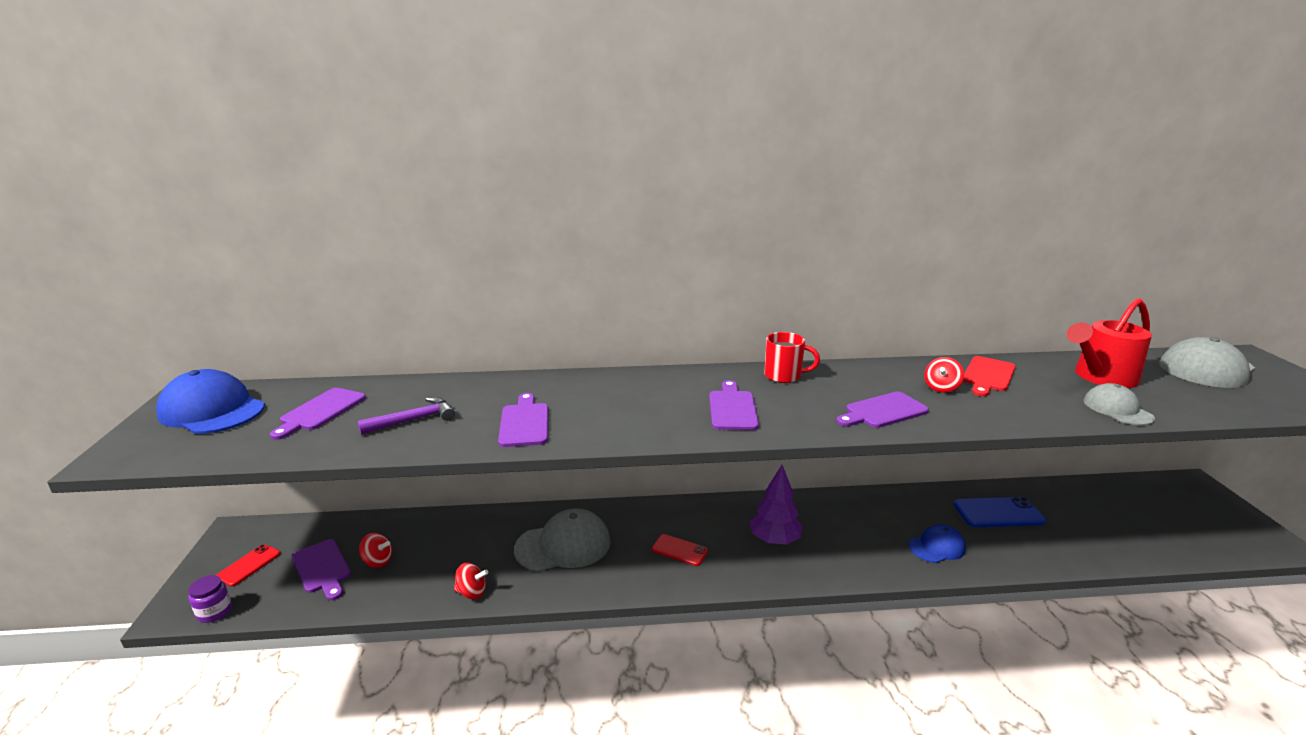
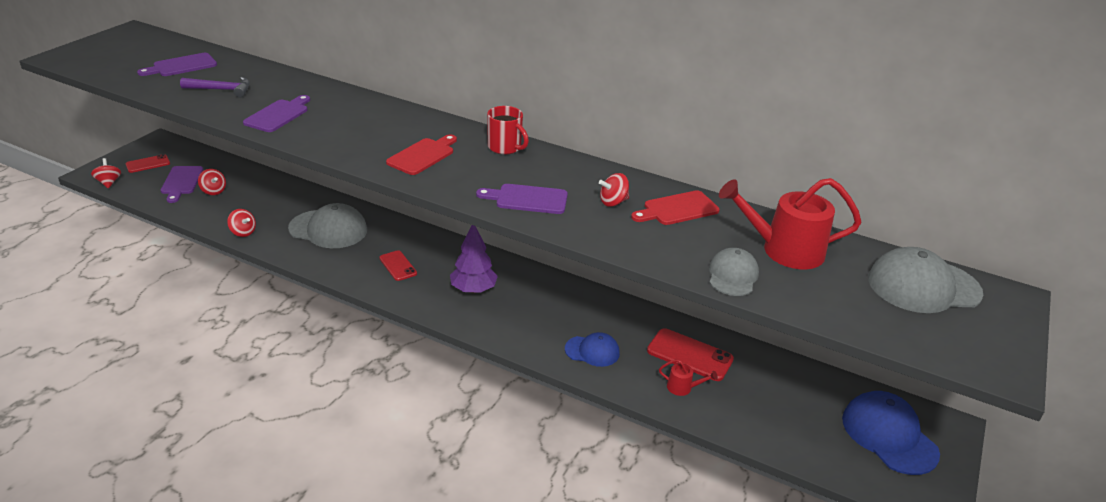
camera: 30 degrees right, 10 degrees up
blue cap [156,369,265,434] -> blue cap moved to [842,391,940,475]
purple jar [188,575,232,623] -> red spinning top [91,158,121,188]
purple cutting board [709,380,759,430] -> red cutting board [386,134,457,175]
blue phone [953,497,1046,527] -> red phone [647,328,734,381]
none -> red watering can [659,359,718,396]

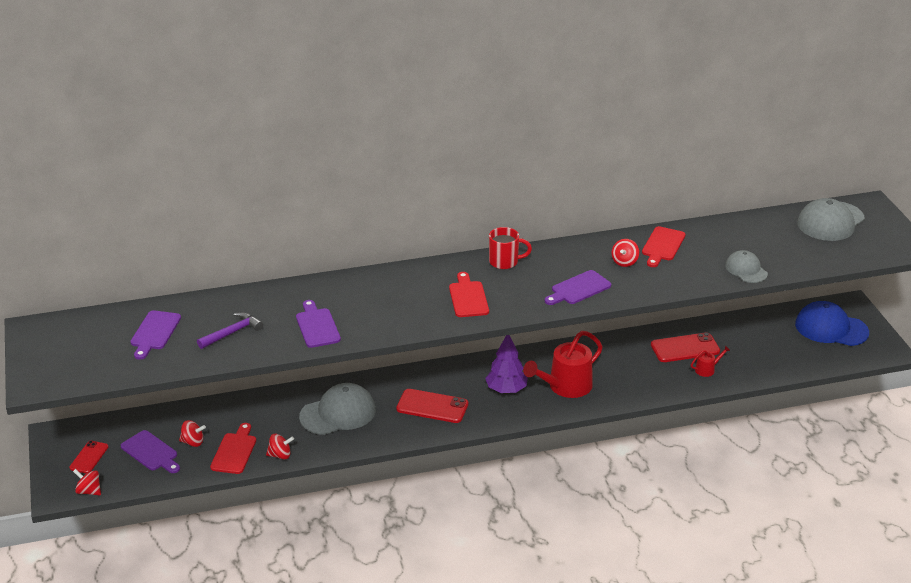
camera: 40 degrees left, 0 degrees up
red phone [379,250,417,281] -> red phone [396,389,468,423], size x1.61
blue cap [565,332,620,367] -> none
red watering can [719,178,862,269] -> red watering can moved to [523,331,603,398]
none -> red cutting board [210,423,256,474]

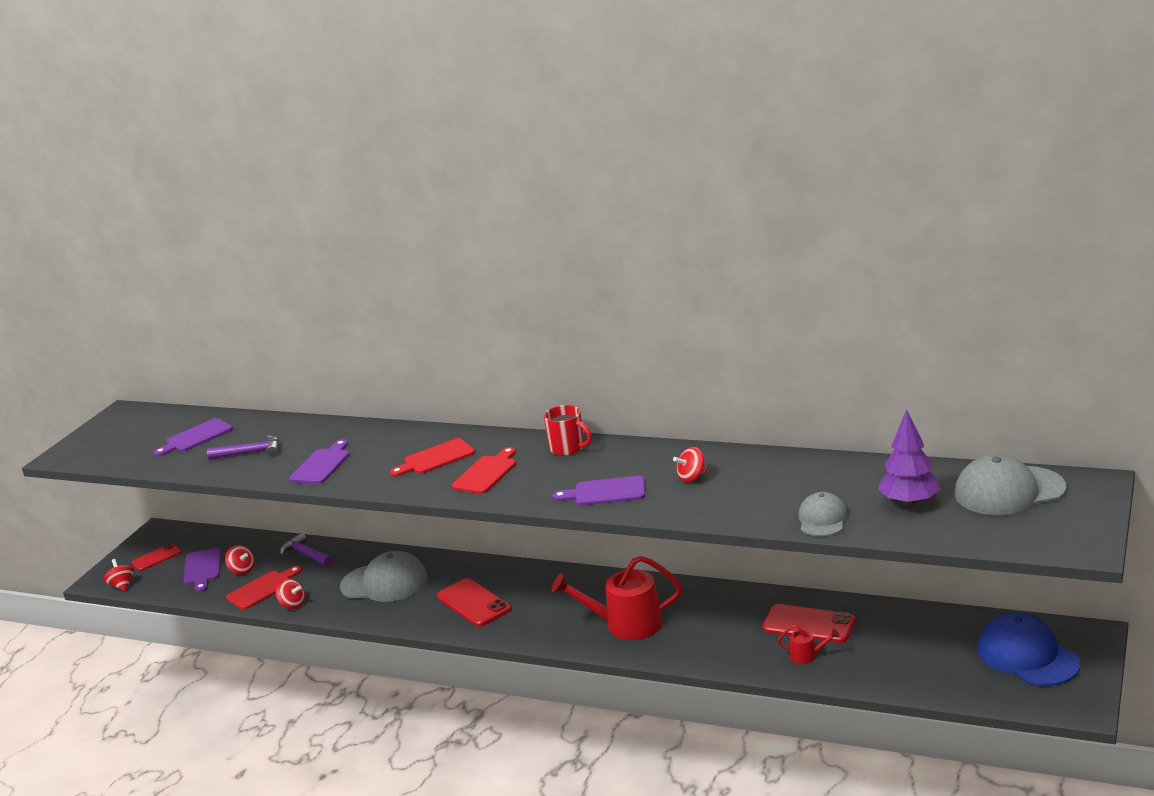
camera: 40 degrees right, 10 degrees down
purple tree [485,335,528,393] -> purple tree moved to [878,409,941,506]
red cutting board [642,226,685,267] -> red cutting board moved to [390,438,475,477]
none -> purple hammer [280,533,333,567]

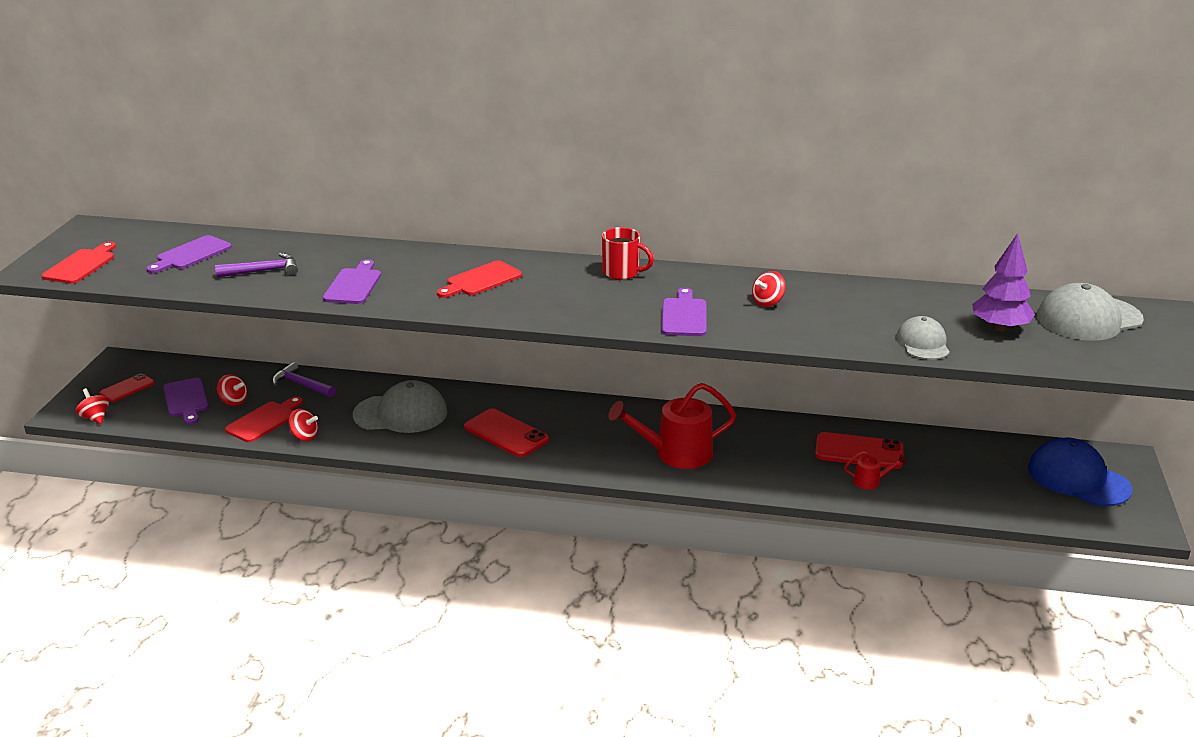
camera: 15 degrees left, 5 degrees up
red cutting board [451,447,516,494] -> red cutting board moved to [41,241,116,284]
purple cutting board [552,476,645,506] -> purple cutting board turned 105 degrees clockwise [661,288,707,336]

